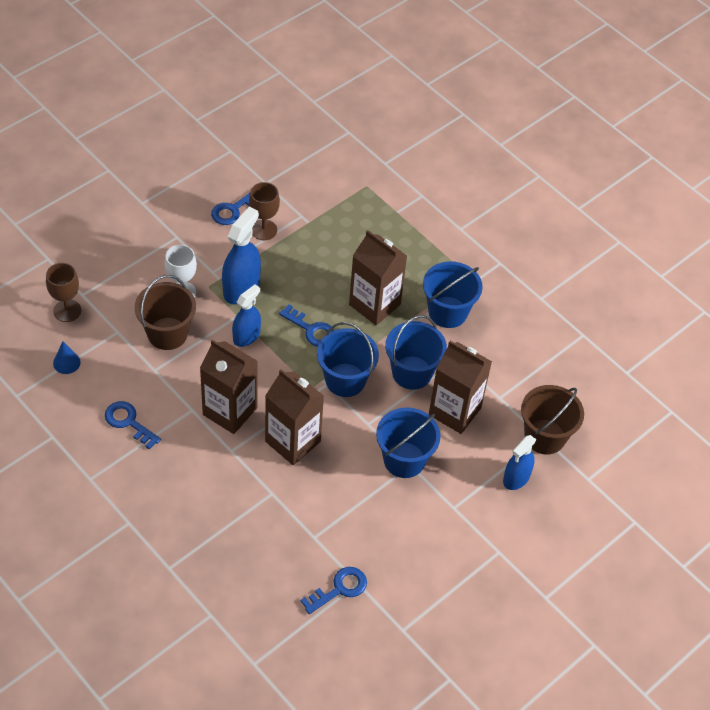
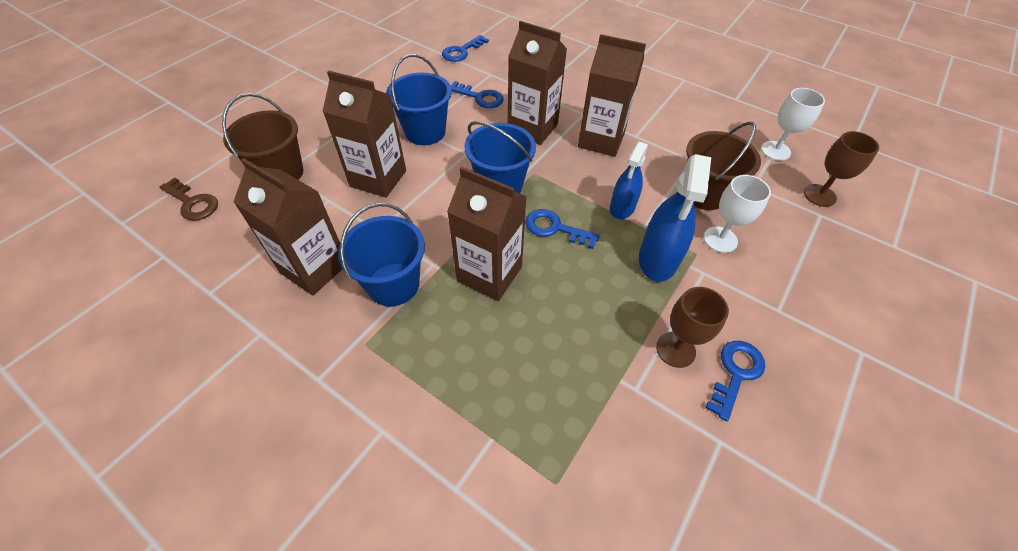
camera: 170 degrees right, 0 degrees up
blue cone [53,341,81,374] -> white goblet [761,88,825,161]
blue key [105,401,161,450] -> blue key moved to [450,81,504,108]
blue bucket [385,315,447,390] -> none
blue spray bottle [503,435,536,490] -> none
none -> brown key [160,178,218,221]
none -> brown carton [234,158,342,296]

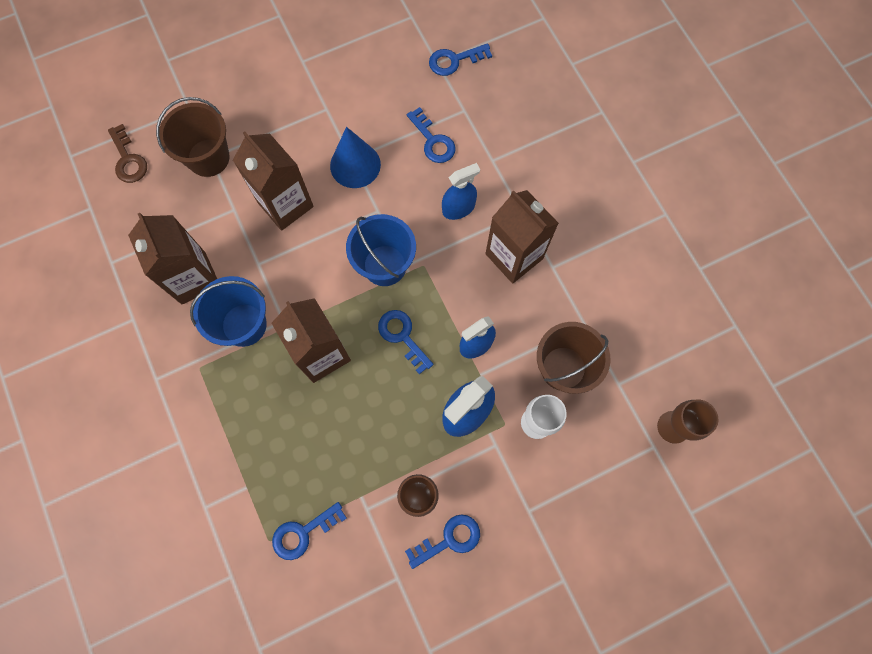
camera: 30 degrees right, 20 degrees up
blue bucket [386,54,452,145] -> blue cone [330,127,381,188]
brown carton [508,21,567,145] -> blue spray bottle [442,163,480,220]
white goblet [761,88,825,161] -> none
none -> blue key [272,502,347,560]

